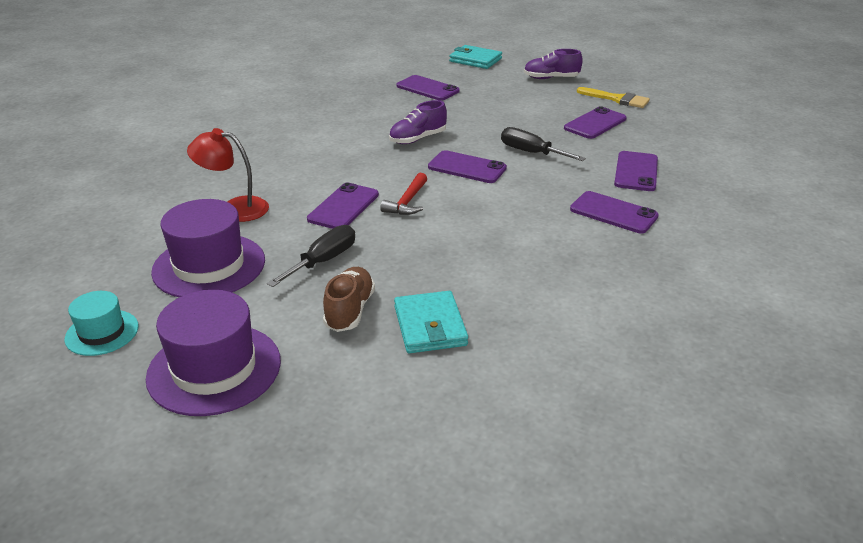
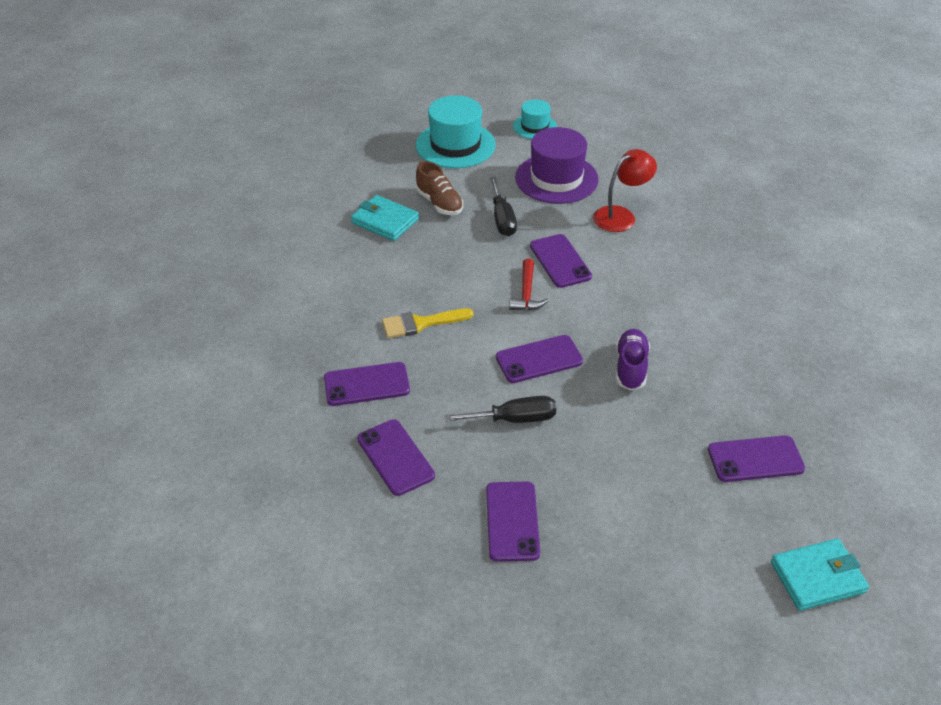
camera: 135 degrees right, 10 degrees up
purple hat [146,290,281,416] -> turquoise hat [416,96,495,168]
red hammer [380,173,427,215] -> red hammer turned 150 degrees counterclockwise [509,258,549,310]
purple shoe [524,49,583,79] -> none
yellow brush [577,87,650,108] -> yellow brush moved to [382,308,474,338]

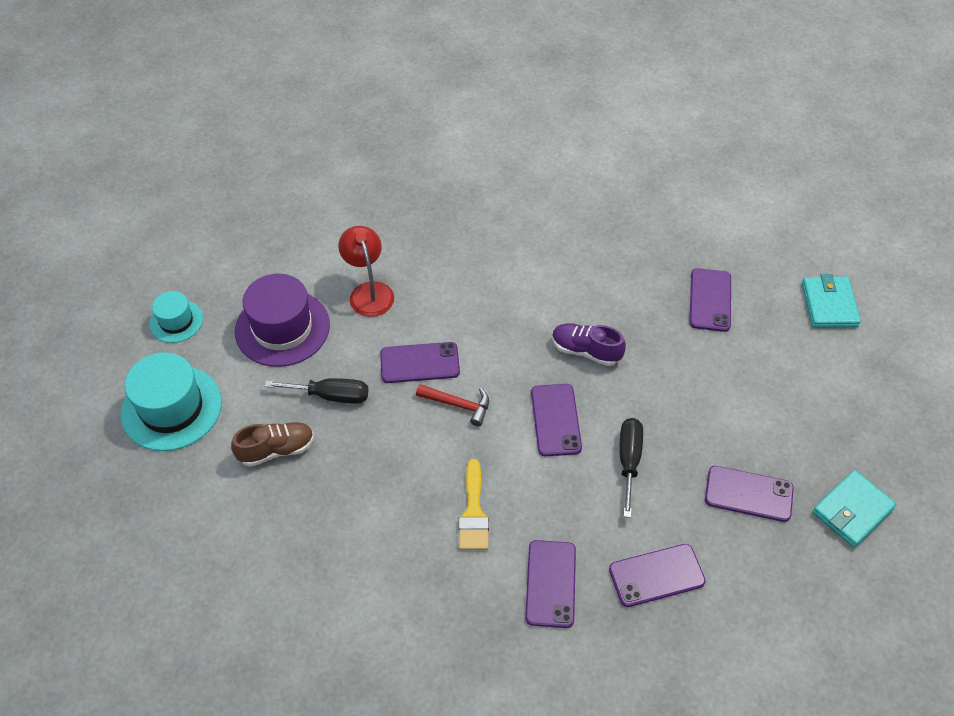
camera: 75 degrees left, 10 degrees up
turquoise wallet [351,195,419,241] -> turquoise wallet moved to [812,470,896,548]

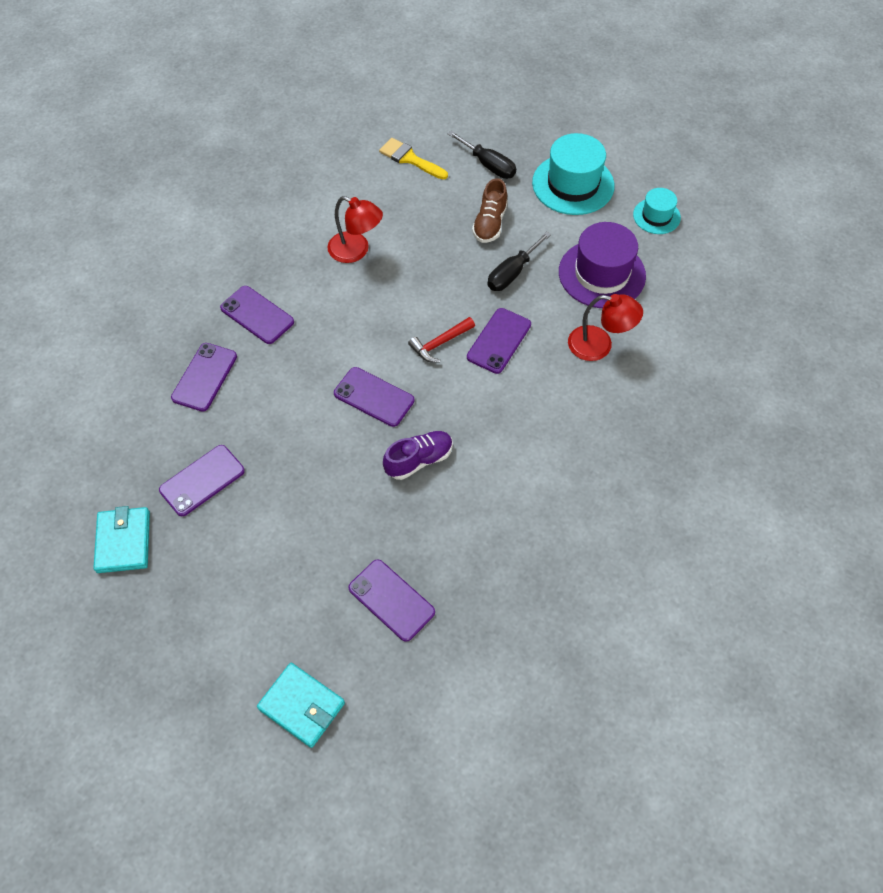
camera: 125 degrees right, 5 degrees up
yellow brush [458,459,489,550] -> yellow brush moved to [379,138,448,180]
black screwdriver [620,418,643,518] -> black screwdriver moved to [448,131,516,179]
none -> red lamp [327,196,383,263]

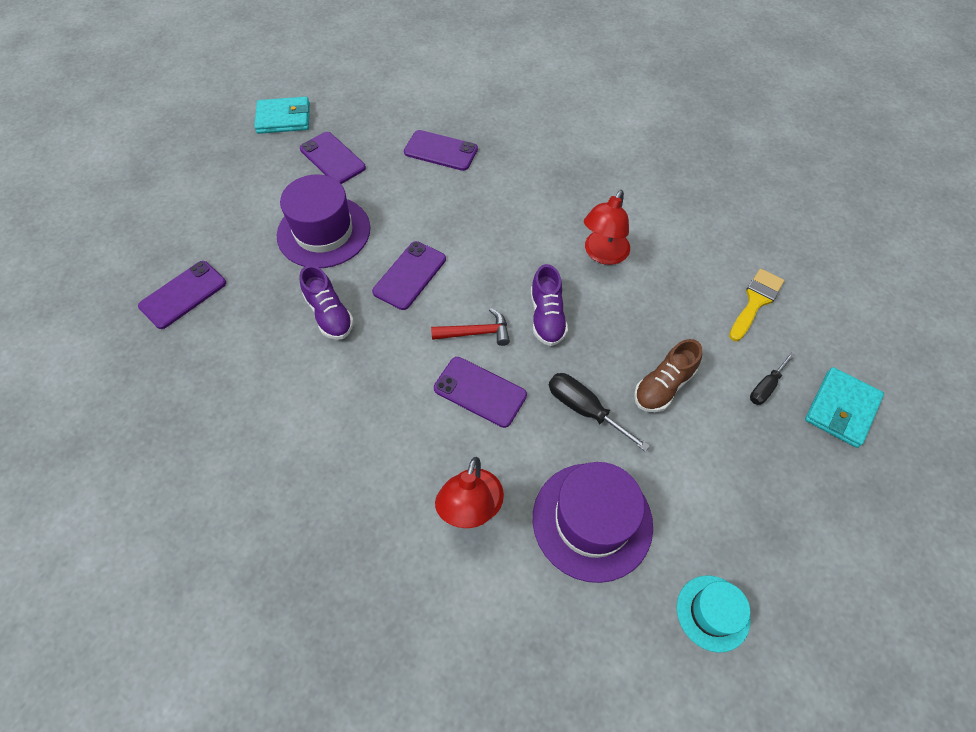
camera: 90 degrees right, 0 degrees up
purple phone [220,286,294,344] -> none
turquoise wallet [257,663,345,748] -> turquoise wallet moved to [805,367,884,448]
red hammer [408,317,475,363] -> red hammer turned 120 degrees clockwise [431,308,510,346]
black screwdriver [448,131,516,179] -> black screwdriver [750,352,794,405], size x0.65
brown shoe [472,178,508,243] -> brown shoe turned 60 degrees counterclockwise [634,339,702,412]
turquoise hat [532,133,615,215] -> none
none -> purple hat [277,175,370,268]
none -> purple shoe [531,264,568,346]

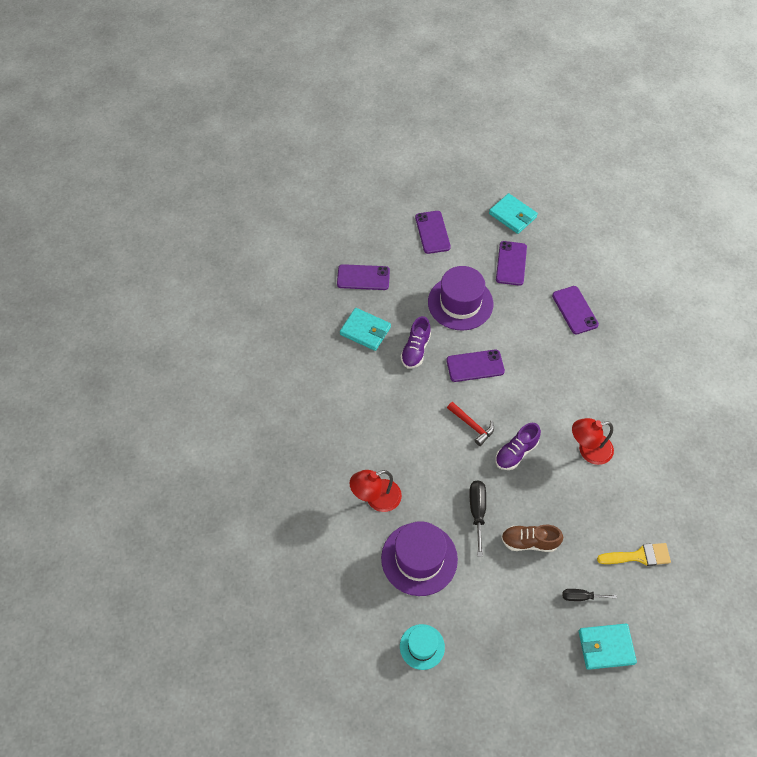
camera: 50 degrees right, 0 degrees up
purple phone [434,357,527,428] -> purple phone moved to [415,211,451,254]
none -> turquoise wallet [340,308,391,351]

